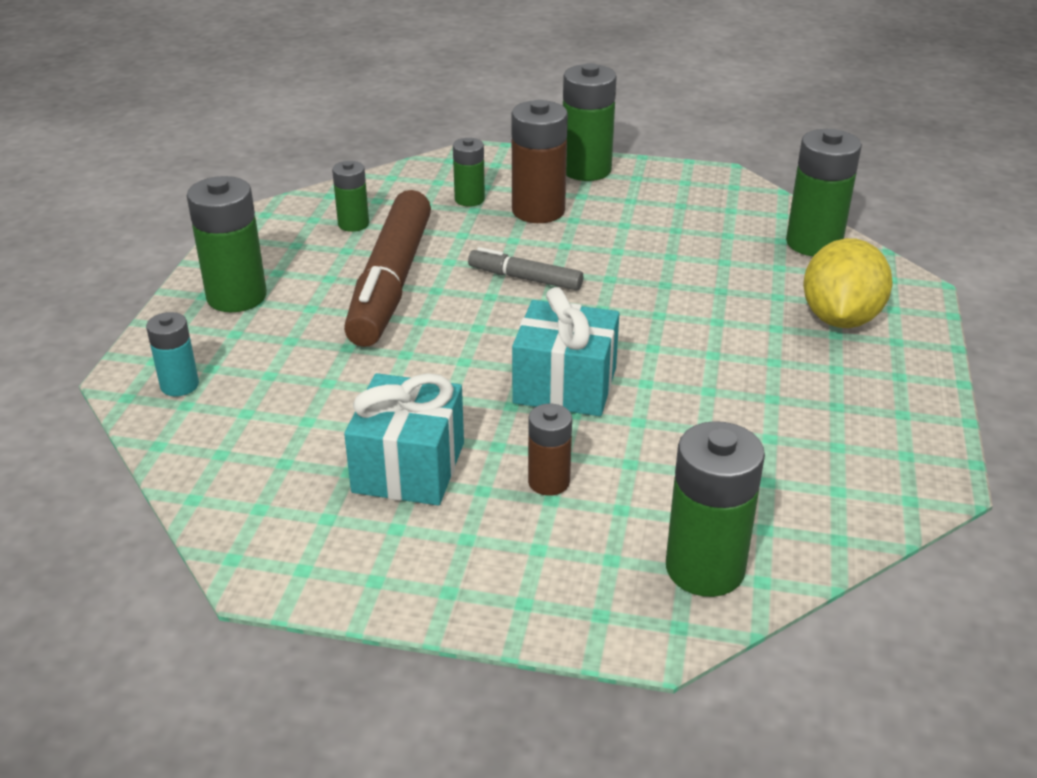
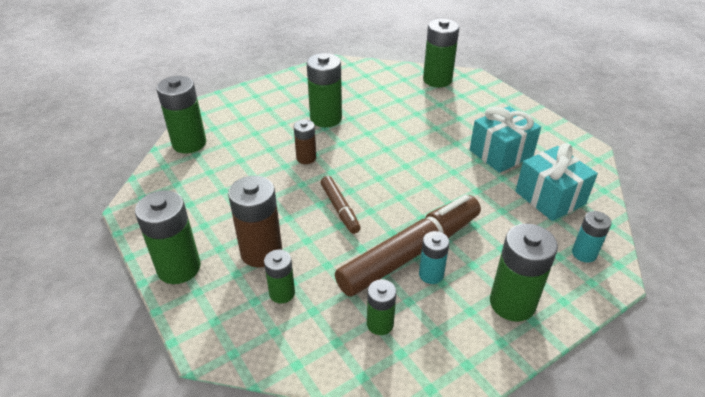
camera: 135 degrees left, 5 degrees up
grey marker [468,247,583,290] -> brown marker [321,176,361,234]
turquoise gift [512,287,620,416] -> turquoise gift moved to [515,143,598,221]
brown battery [528,404,572,496] -> brown battery moved to [294,120,316,164]
yellow lemon [803,238,892,328] -> none
none -> green battery [307,53,342,127]
none -> turquoise battery [419,231,449,284]

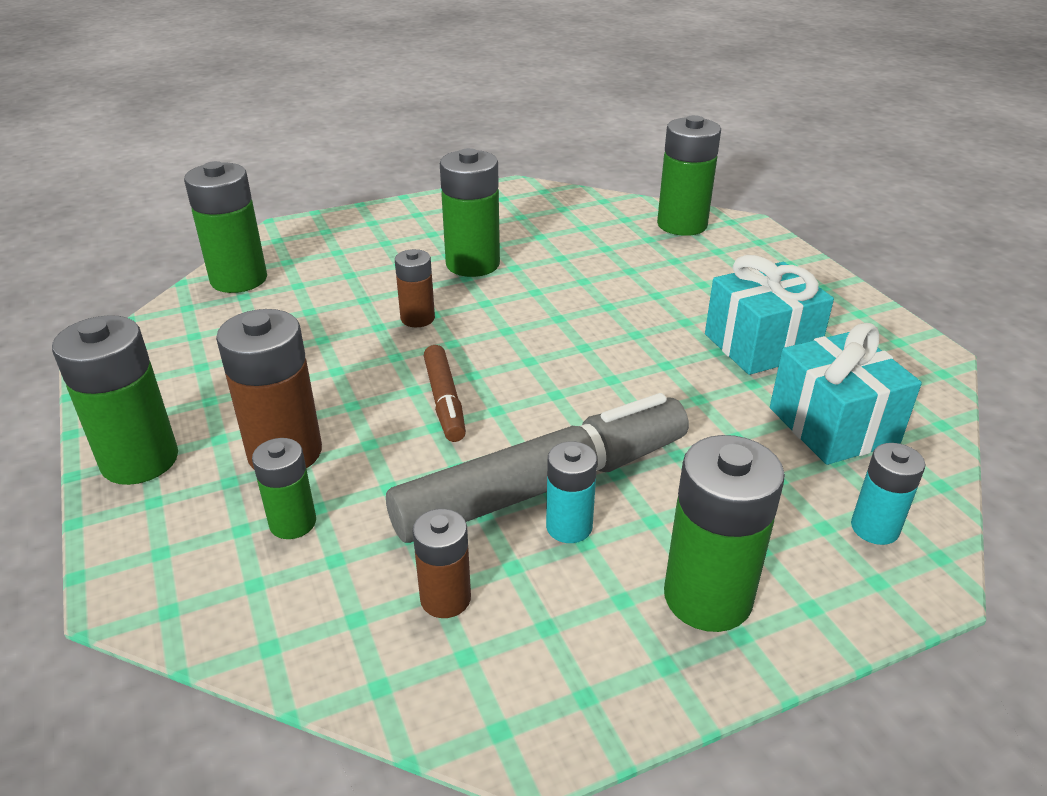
camera: 10 degrees right, 5 degrees down
brown marker [335,195,481,297] -> grey marker [386,393,689,543]
green battery [367,279,396,335] -> brown battery [412,509,471,618]

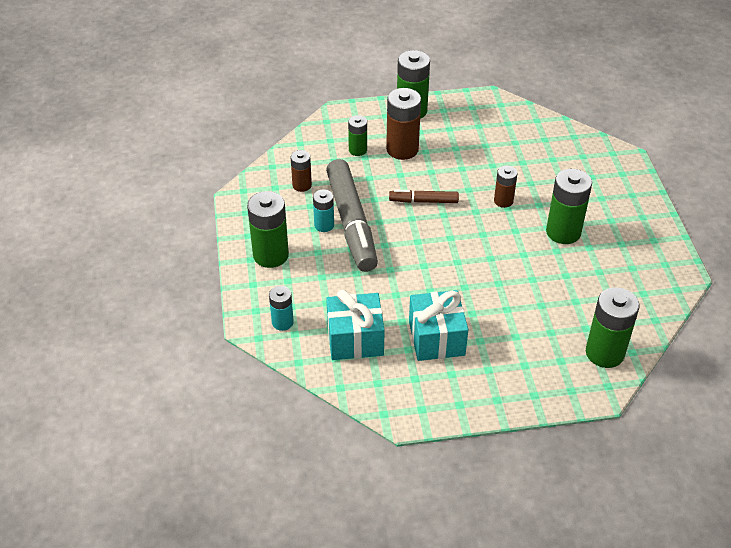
camera: 105 degrees right, 10 degrees up
green battery [184,161,267,293] -> none

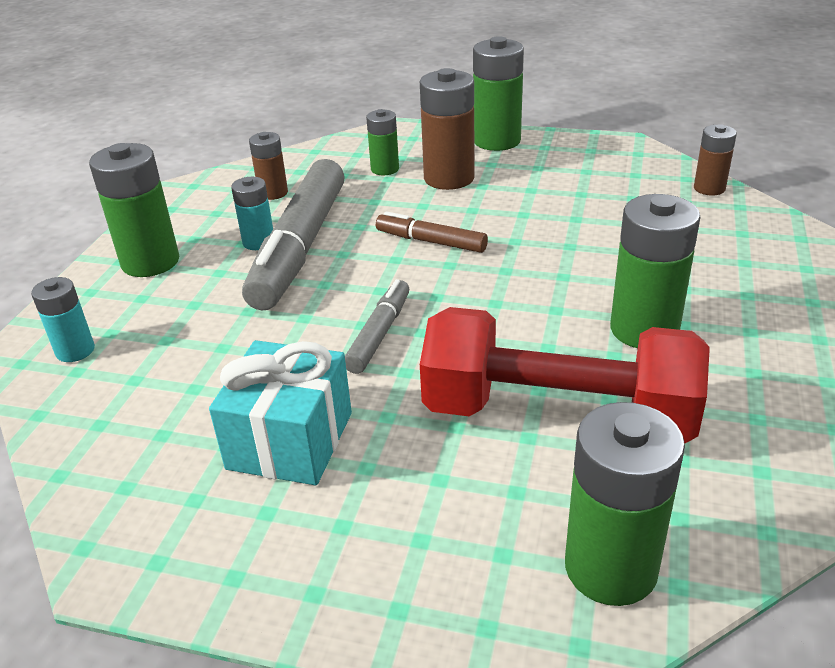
camera: 25 degrees right, 10 degrees down
turquoise gift [326,290,385,360] -> none
brown battery [494,165,518,208] -> brown battery moved to [694,124,737,196]
none -> grey marker [345,279,409,374]
none -> red dumbbell [420,307,710,443]

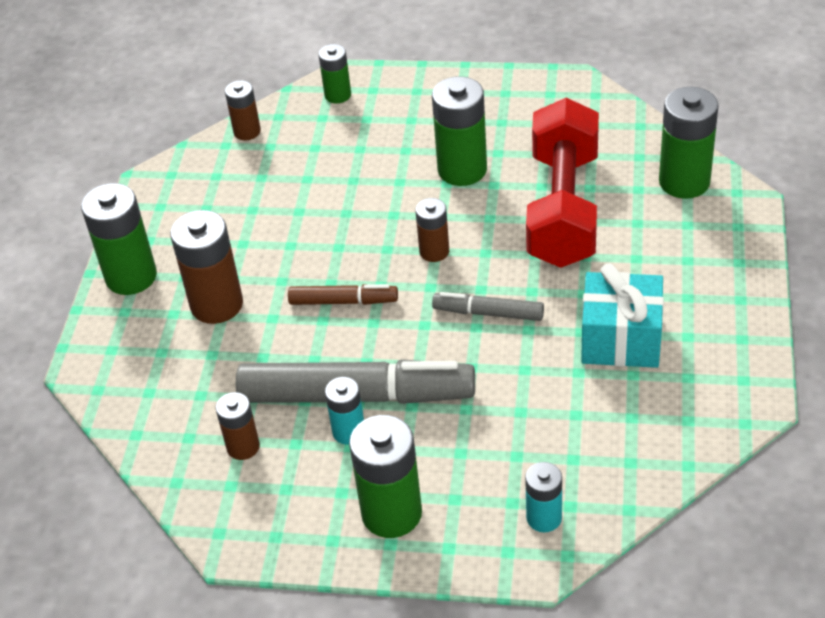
camera: 95 degrees left, 10 degrees up
green battery [366,109,399,175] -> green battery moved to [318,44,351,103]
brown marker [376,211,488,253] -> brown marker turned 105 degrees counterclockwise [288,284,398,305]
none -> brown battery [415,198,449,262]

